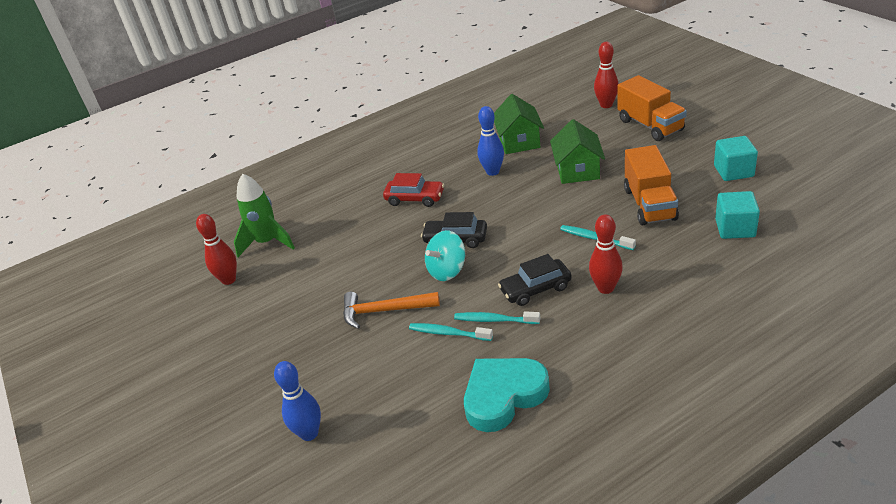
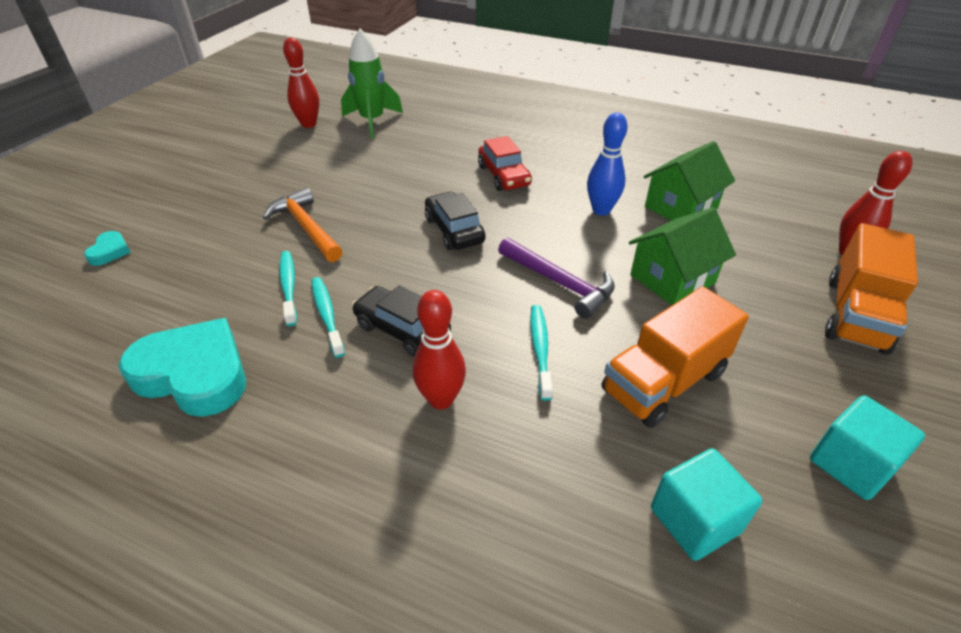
camera: 50 degrees right, 5 degrees up
blue bowling pin [274,361,321,441] -> turquoise heart [84,231,131,266]
turquoise spinning top [425,230,465,281] -> none
none -> purple hammer [498,237,615,319]

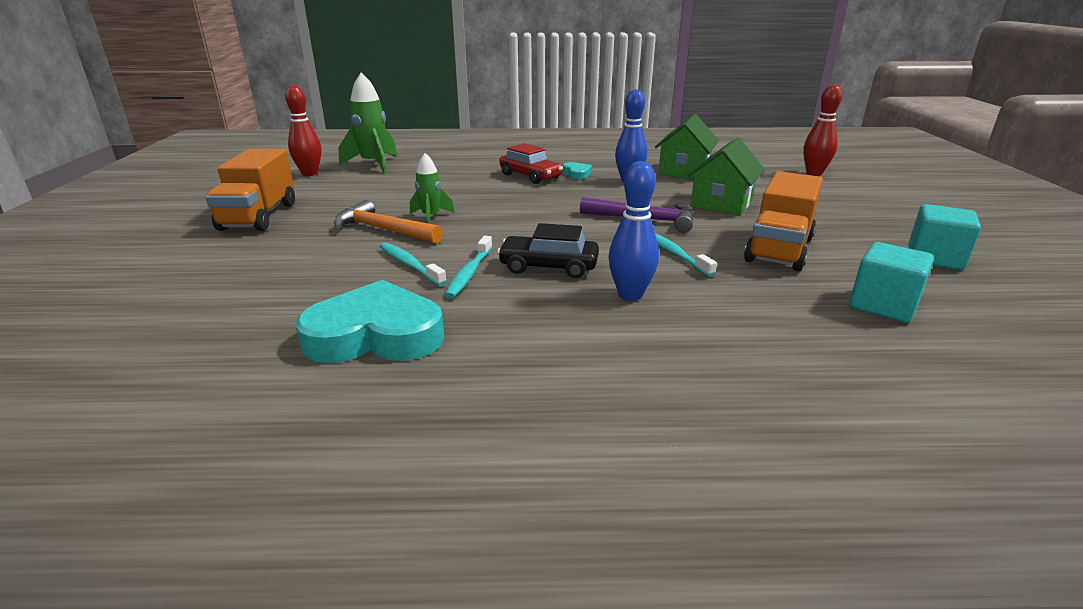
camera: 25 degrees left, 15 degrees down
turquoise heart [84,231,131,266] -> turquoise heart moved to [562,162,592,179]
turquoise toothbrush [311,277,345,358] -> turquoise toothbrush turned 120 degrees counterclockwise [444,236,492,299]
red bowling pin [412,290,466,409] -> blue bowling pin [608,161,659,301]
black car [425,192,485,250] -> none
orange truck [825,223,918,355] -> orange truck moved to [206,149,295,231]
none -> green rocket [410,153,455,224]

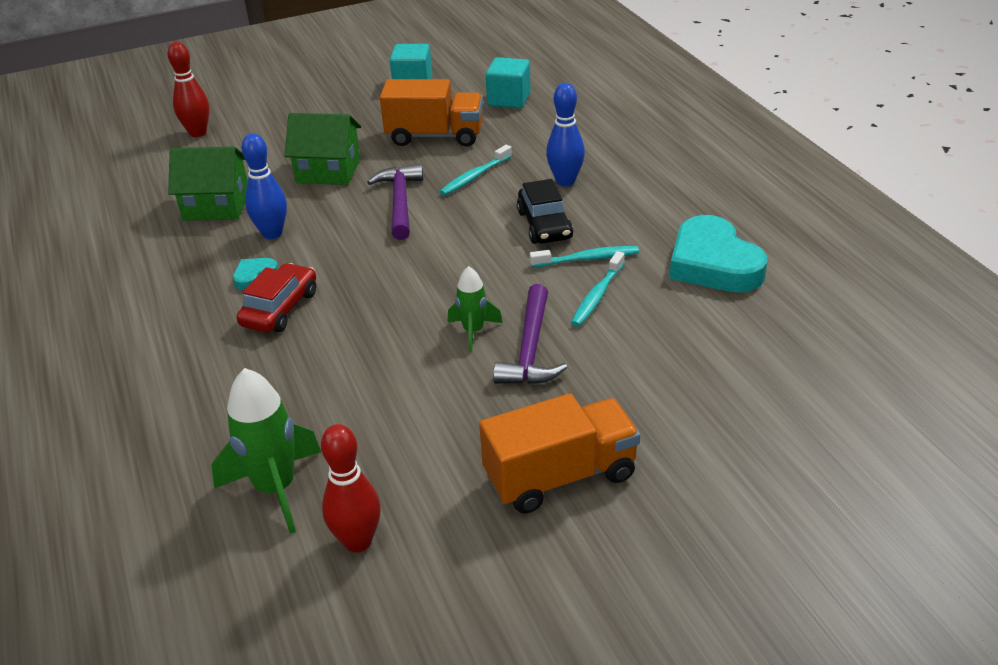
camera: 110 degrees left, 10 degrees up
orange hammer [334,200,443,244] -> purple hammer [493,284,567,385]

